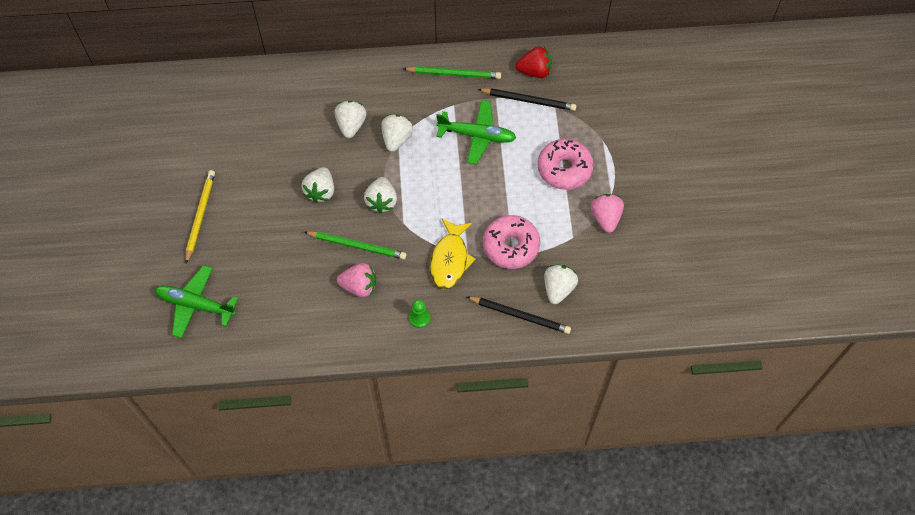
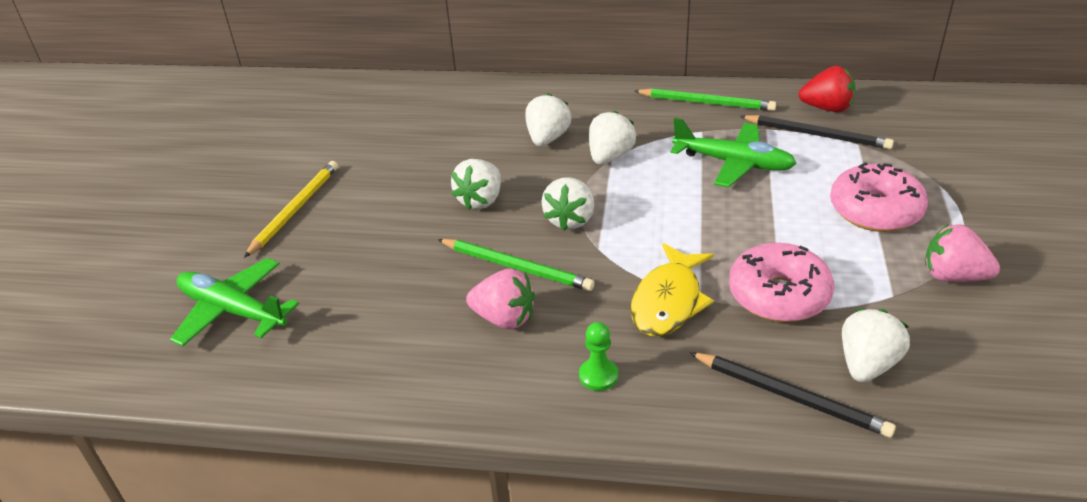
camera: 15 degrees right, 25 degrees down
pink strawberry [590,194,624,233] -> pink strawberry turned 75 degrees counterclockwise [925,224,1000,282]

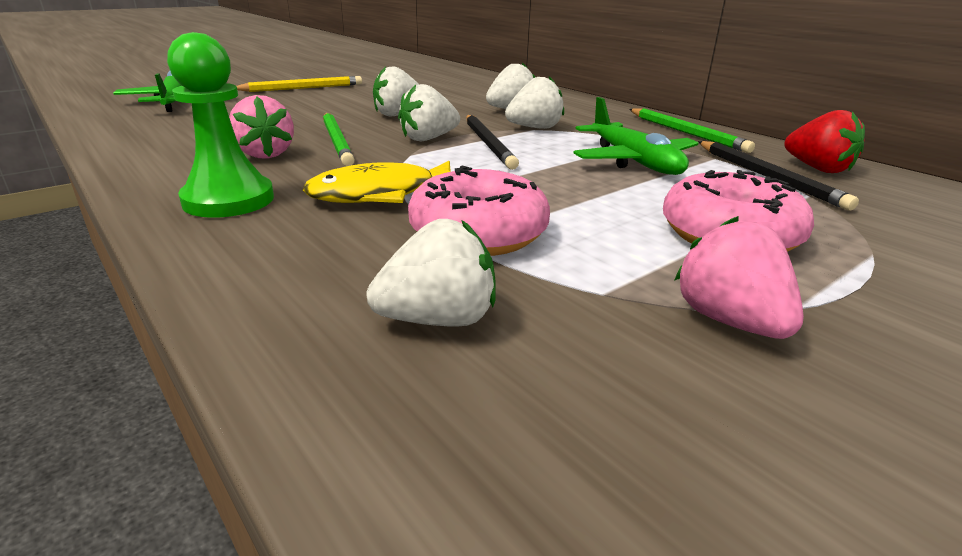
camera: 40 degrees right, 10 degrees down
green pawn [579,322,618,391] -> green pawn [167,32,274,218], size x1.92
black pencil [690,352,896,437] -> black pencil moved to [466,115,519,170]

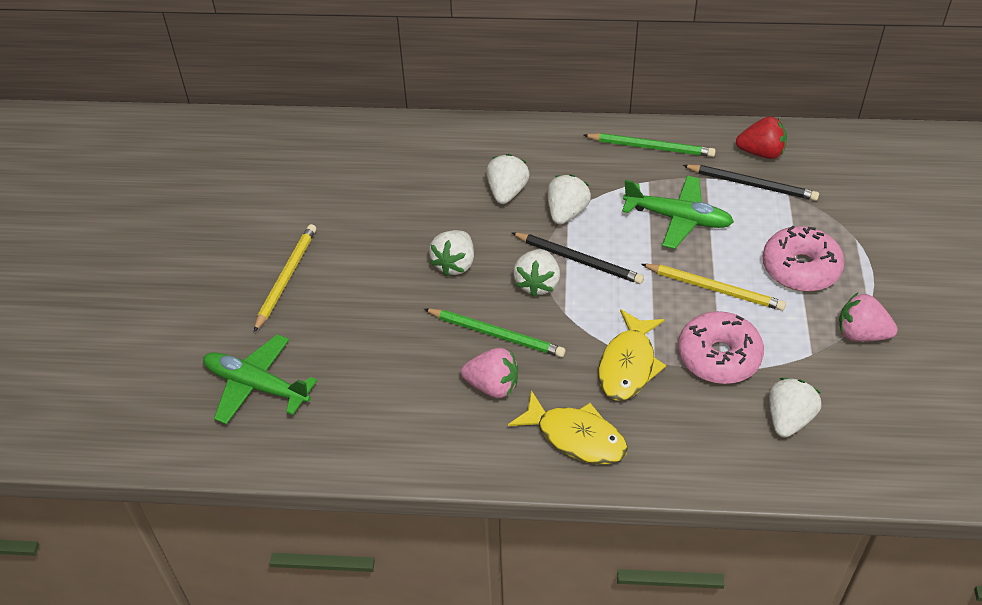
camera: 45 degrees left, 20 degrees up
green pawn [167,32,274,218] -> yellow fish [508,390,628,464]
none -> yellow pencil [641,264,786,311]

